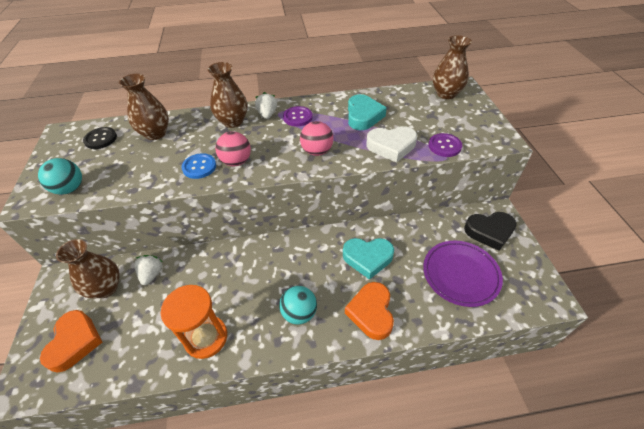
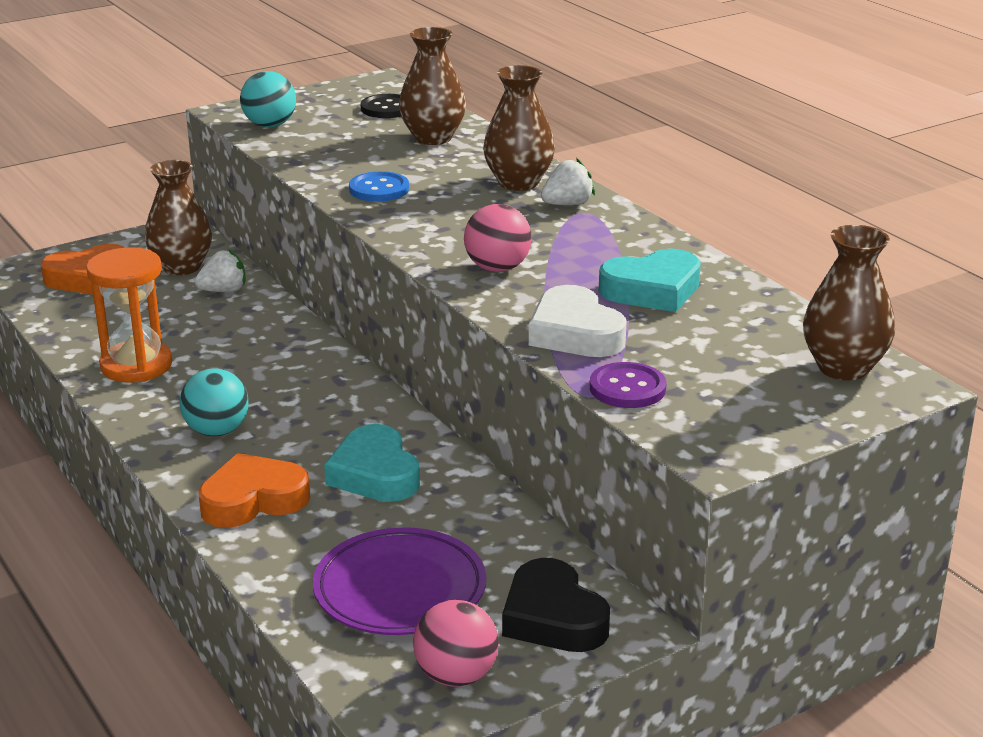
camera: 65 degrees right, 20 degrees down
pink ball [215,131,251,166] -> pink ball moved to [413,600,499,687]
purple button [283,106,313,127] -> none

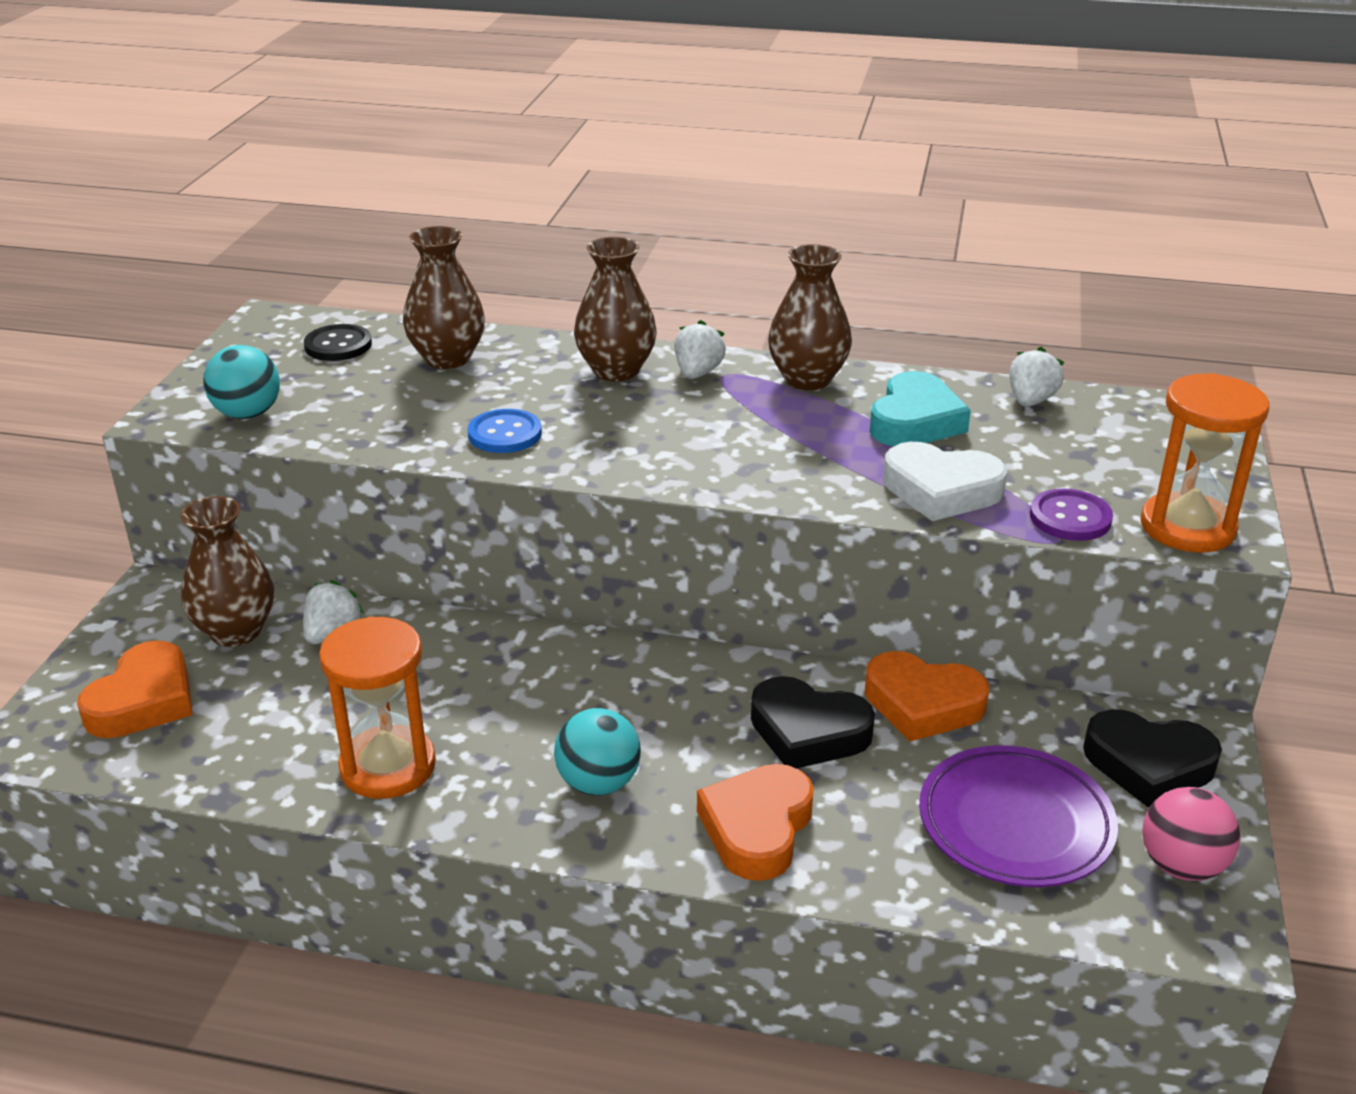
camera: 45 degrees left, 5 degrees up
turquoise heart [324,424,420,502] -> black heart [751,676,875,769]
pink ball [464,204,532,272] -> none
brown vase [803,225,895,381] -> brown vase moved to [768,244,852,390]
none -> orange heart [865,651,989,742]
none -> white strawberry [1009,347,1064,407]
none -> orange hourglass [1141,373,1269,553]

